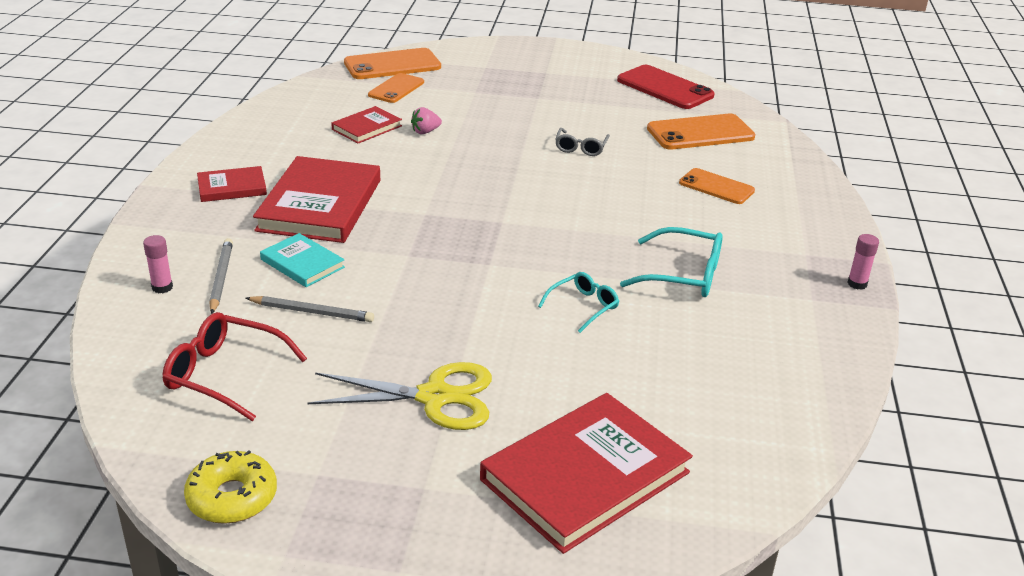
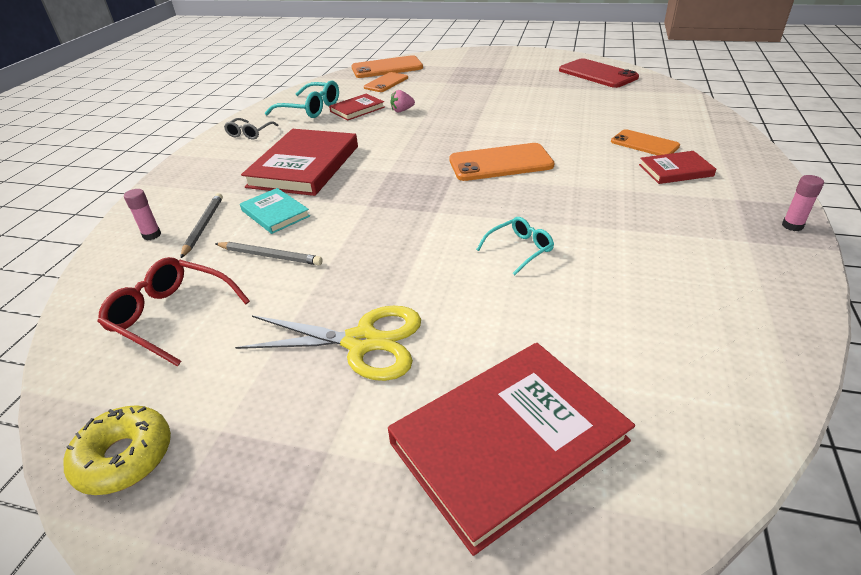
camera: 10 degrees right, 5 degrees up
red book [197,166,267,202] -> red book moved to [639,151,716,184]
grey glasses [555,128,610,156] -> grey glasses moved to [224,118,278,140]
turquoise glasses [620,227,723,297] -> turquoise glasses moved to [265,80,339,118]
orange phone [647,114,755,149] -> orange phone moved to [449,143,554,181]

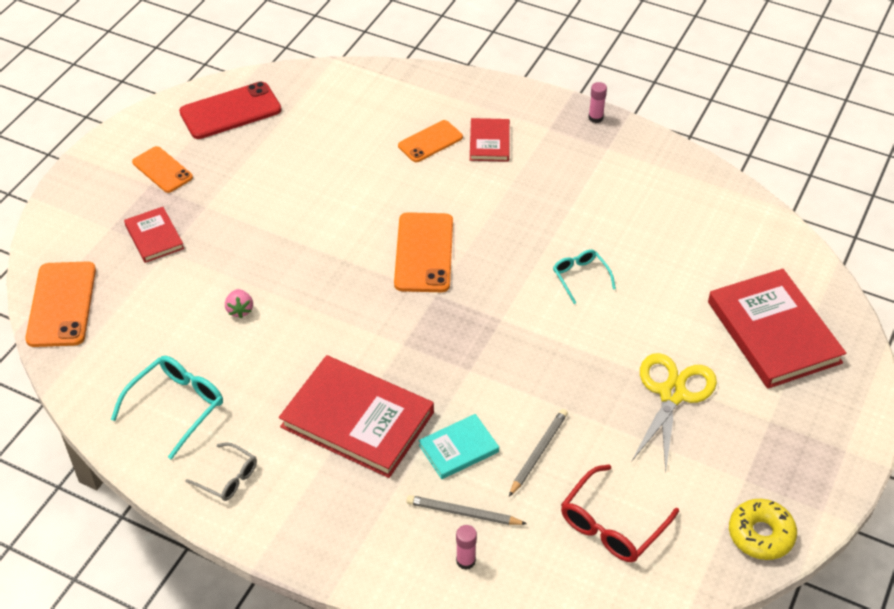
camera: 80 degrees left, 10 degrees up
red book [329,94,385,121] -> red book moved to [124,207,184,263]
orange phone [364,72,408,92] -> orange phone moved to [132,146,193,193]

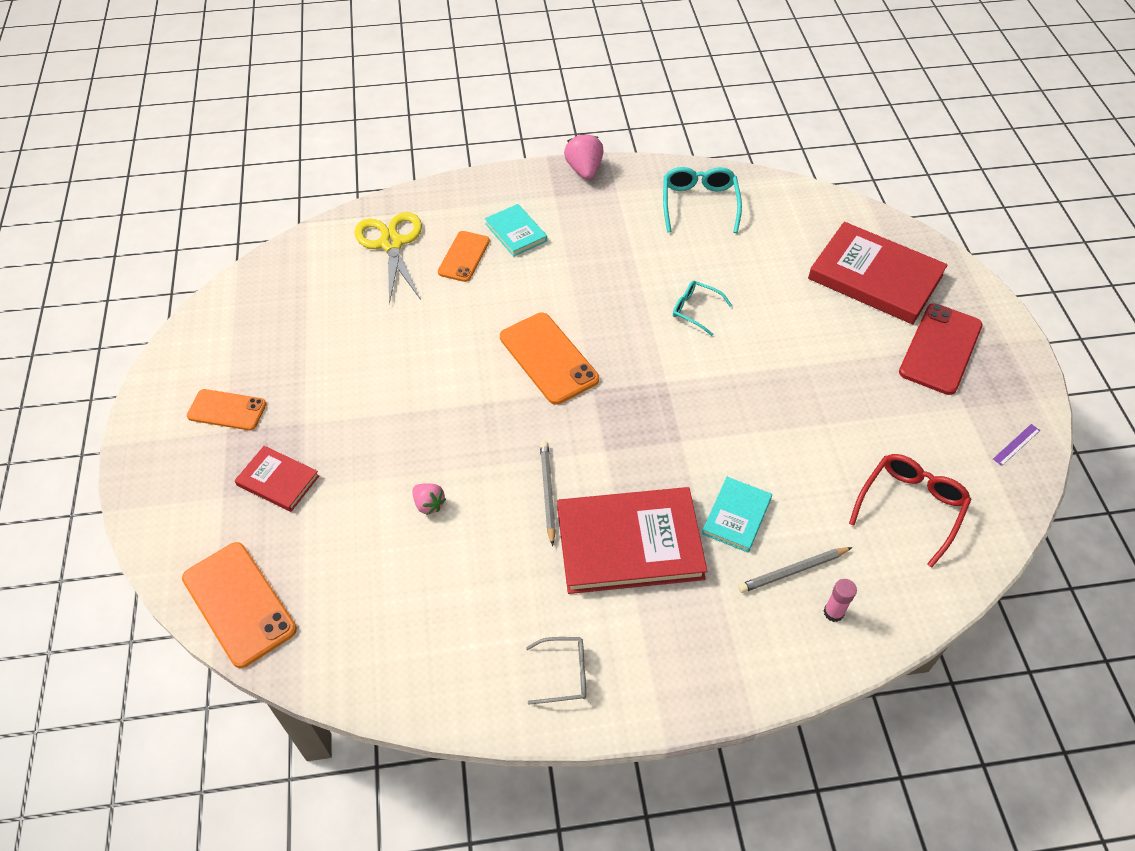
camera: 35 degrees left, 5 degrees up
turquoise glasses [111,356,223,460] -> turquoise glasses moved to [663,167,742,233]
red phone [179,82,282,139] -> red phone moved to [899,303,983,395]
red book [470,118,510,162] -> turquoise book [485,204,547,257]
grey pencil [509,409,568,497] -> grey pencil moved to [540,441,556,546]
red glasses [561,465,679,562] -> red glasses turned 150 degrees counterclockwise [849,454,972,568]
pink glue stick [588,82,607,123] -> pink strawberry [564,133,603,180]
yellow scissors [631,353,717,472] -> yellow scissors moved to [354,212,422,304]
yellow donut [729,499,797,560] -> purple ruler [993,424,1040,466]

